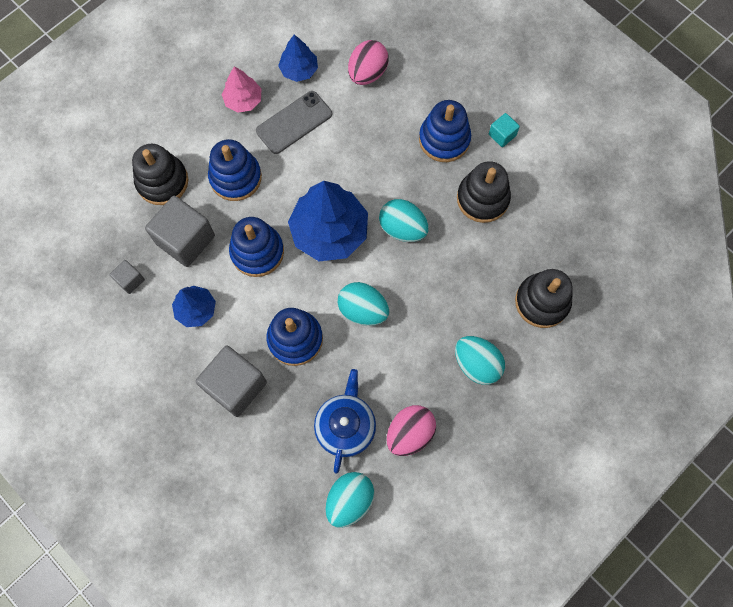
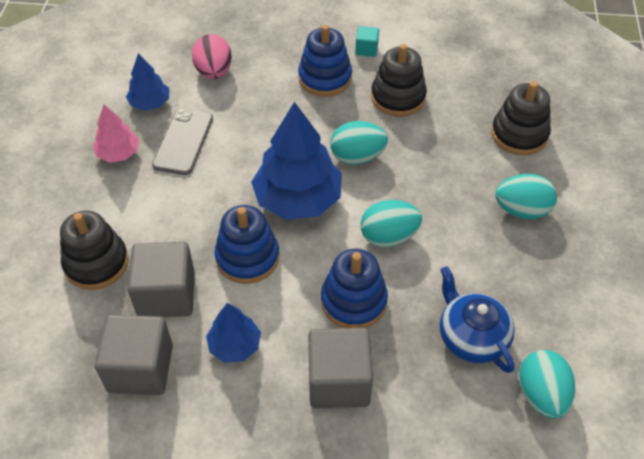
camera: 40 degrees left, 20 degrees down
grey cube [109,260,145,294] -> grey cube [95,315,173,395], size x2.06
blue stacking toy [208,139,262,201] -> none
pink egg [387,405,436,456] -> none

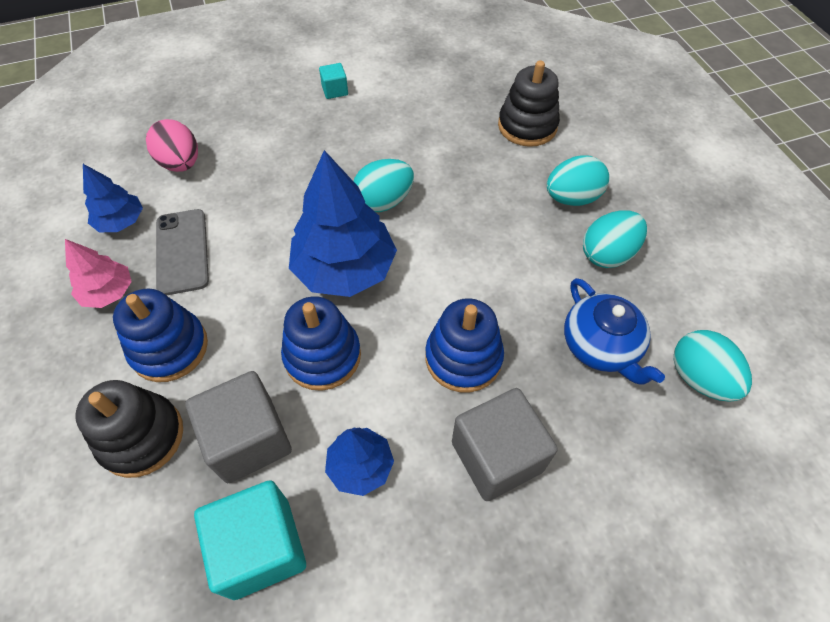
camera: 25 degrees left, 5 degrees up
grey cube [95,315,173,395] -> turquoise cube [194,480,306,600]
blue stacking toy [298,24,352,97] -> blue stacking toy moved to [113,289,208,382]
turquoise egg [360,200,422,247] -> turquoise egg moved to [583,210,647,268]
black stacking toy [371,44,427,117] -> none
blue teapot [440,266,515,373] -> blue teapot turned 150 degrees counterclockwise [564,278,665,384]

